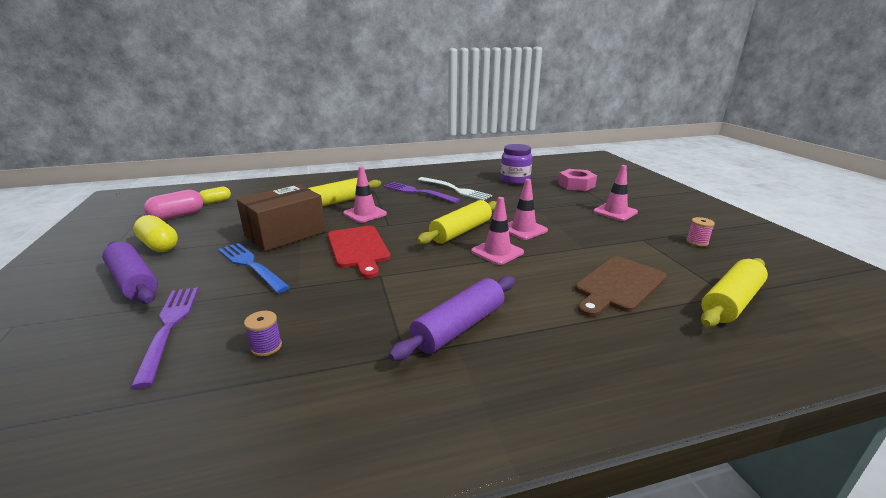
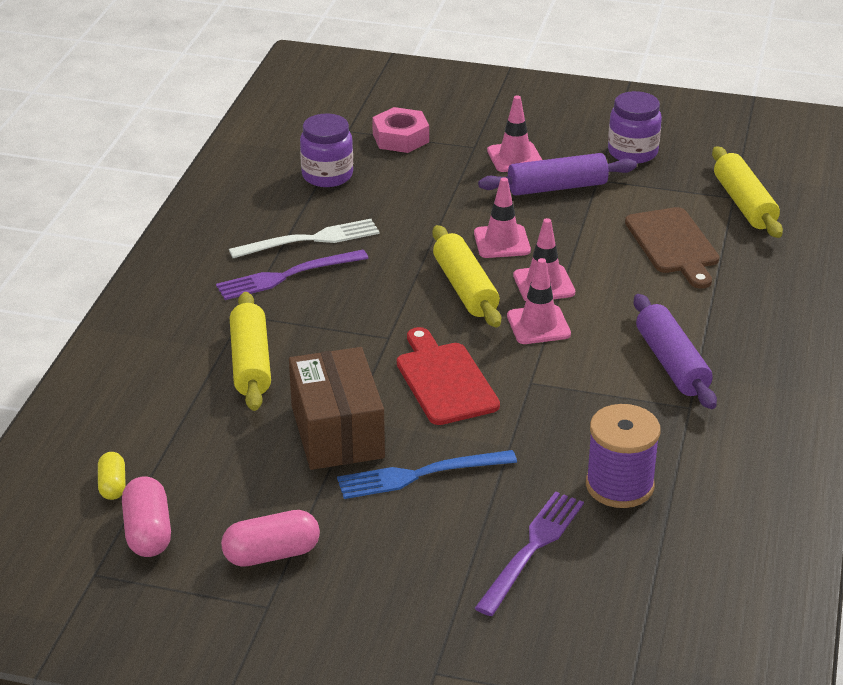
camera: 60 degrees left, 10 degrees up
purple rolling pin [102,241,158,304] -> purple rolling pin moved to [478,153,637,196]
purple fork [130,287,198,389] -> purple fork turned 105 degrees clockwise [475,491,584,616]
yellow capsule [133,215,178,252] -> pink capsule [221,510,320,567]
purple spool [244,311,282,356] -> purple spool [586,404,661,508], size x2.13
red cutting board [328,226,390,278] -> red cutting board turned 120 degrees counterclockwise [397,327,500,425]
pink traffic cone [343,166,387,223] -> pink traffic cone moved to [507,258,571,344]
pink spool [686,217,715,247] -> purple jar [608,91,662,164]

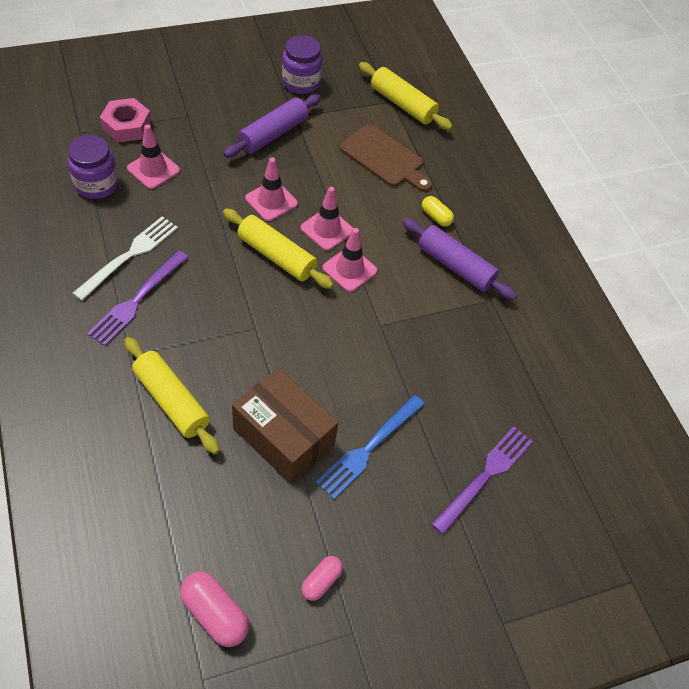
camera: 40 degrees left, 20 degrees up
yellow capsule [98,452,126,500] -> yellow capsule moved to [422,196,454,226]
pink capsule [221,510,320,567] -> pink capsule [301,556,343,601], size x0.62
red cutting board [397,327,500,425] -> none
purple fork [475,491,584,616] -> purple fork turned 45 degrees clockwise [431,426,533,535]
pink traffic cone [487,96,542,172] -> pink traffic cone moved to [127,124,180,189]
purple spool [586,404,661,508] -> none

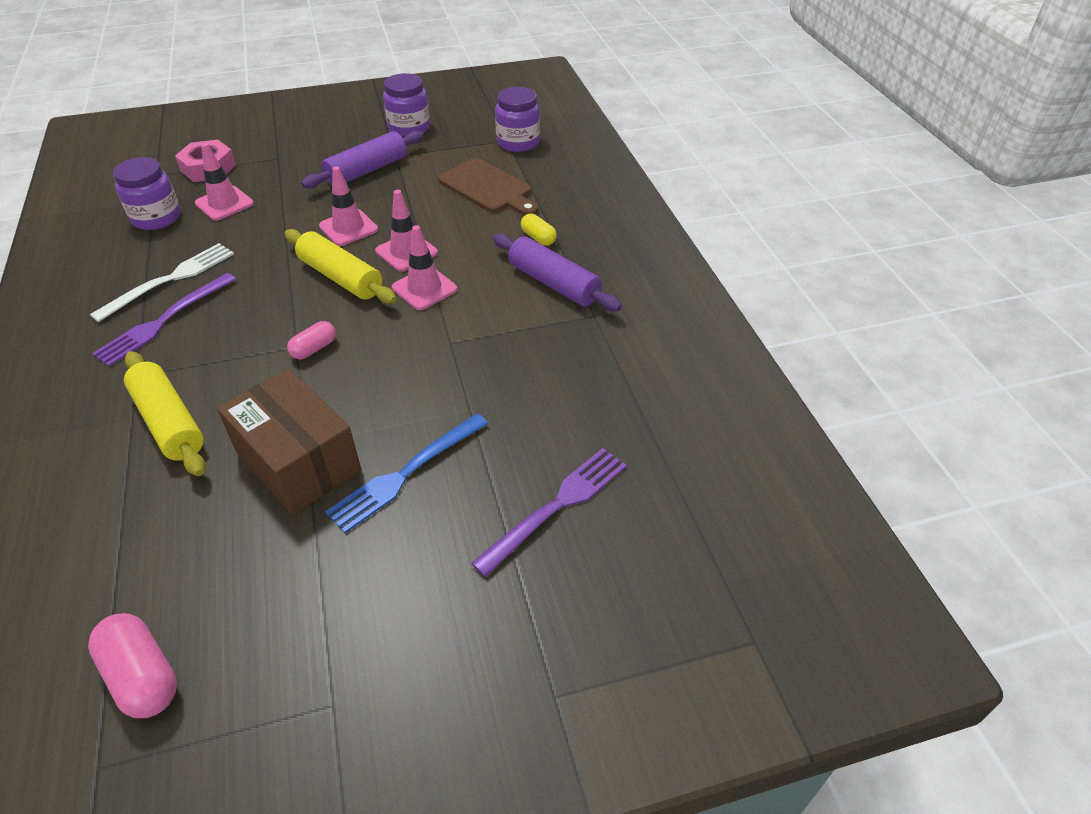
camera: 10 degrees right, 10 degrees down
pink capsule [301,556,343,601] -> pink capsule moved to [287,321,336,359]
yellow rolling pin [359,62,453,130] -> purple jar [495,87,540,152]

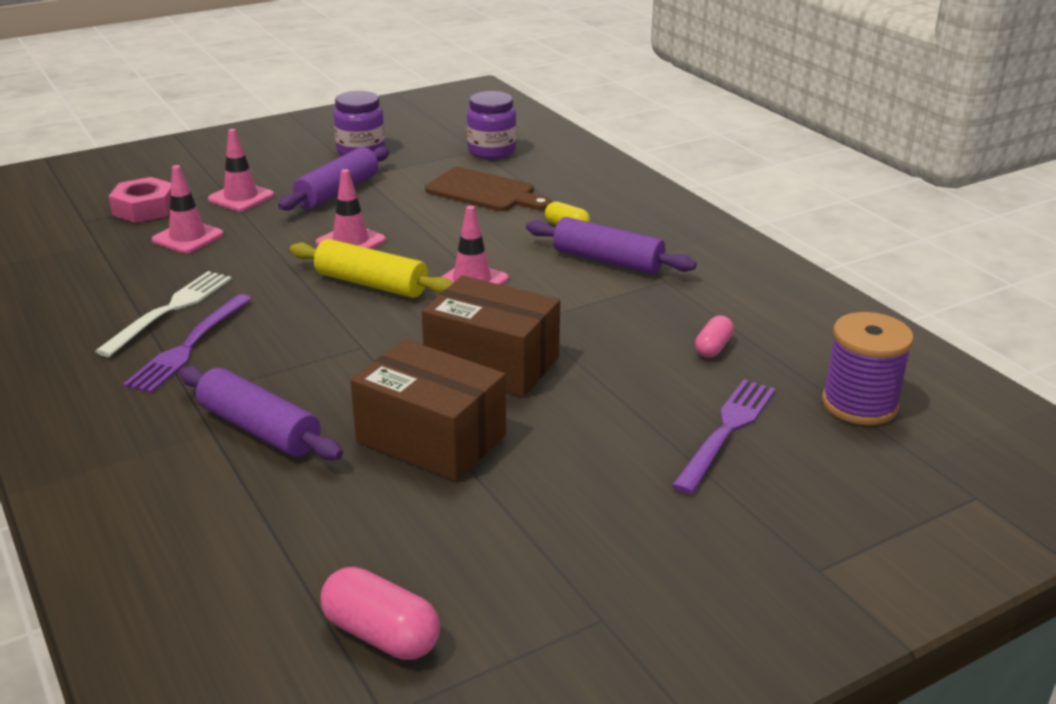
camera: 15 degrees left, 15 degrees down
purple jar [113,157,181,230] -> none
yellow rolling pin [124,351,205,476] -> purple rolling pin [179,366,343,460]
pink capsule [287,321,336,359] -> pink capsule moved to [695,315,734,358]
blue fork [325,413,489,533] -> none
pink traffic cone [375,190,438,272] -> pink traffic cone moved to [208,129,274,211]
none -> brown box [422,276,560,397]
none -> purple spool [822,312,914,425]

